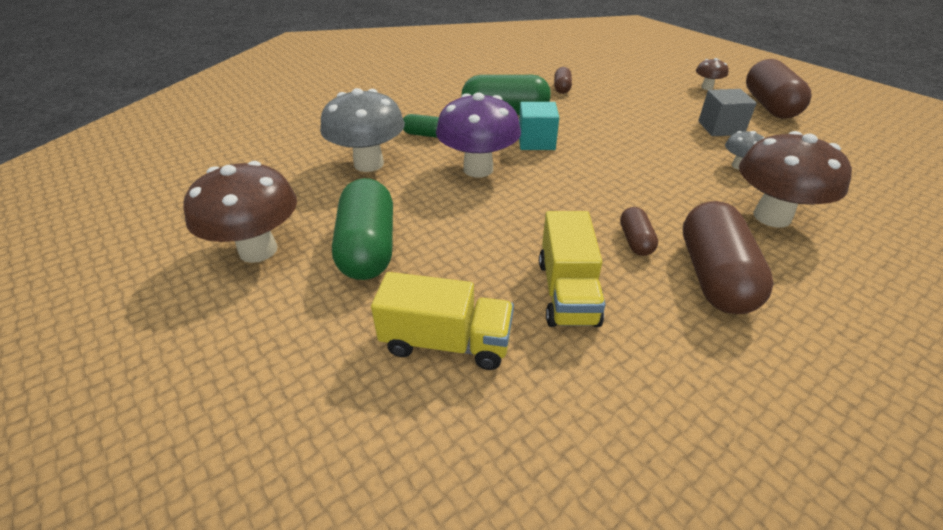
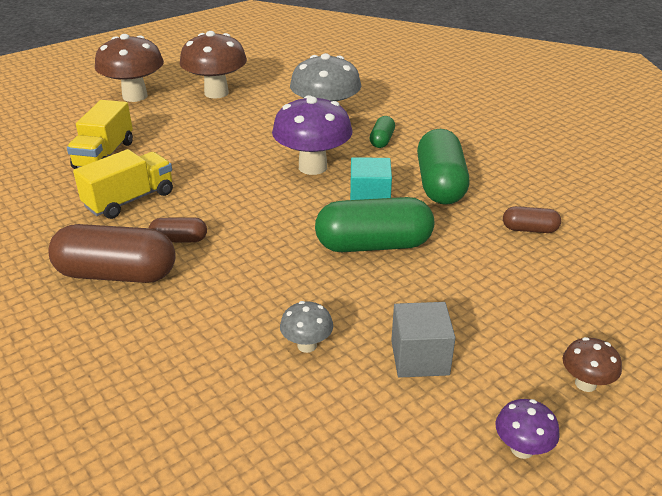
camera: 90 degrees right, 5 degrees down
green capsule [332,178,393,280] -> green capsule moved to [315,197,434,252]
yellow truck [539,211,606,327] -> yellow truck turned 135 degrees clockwise [73,149,173,219]
brown mushroom [739,131,852,228] -> brown mushroom moved to [95,34,164,102]
brown capsule [746,59,811,119] -> purple mushroom [496,399,560,459]

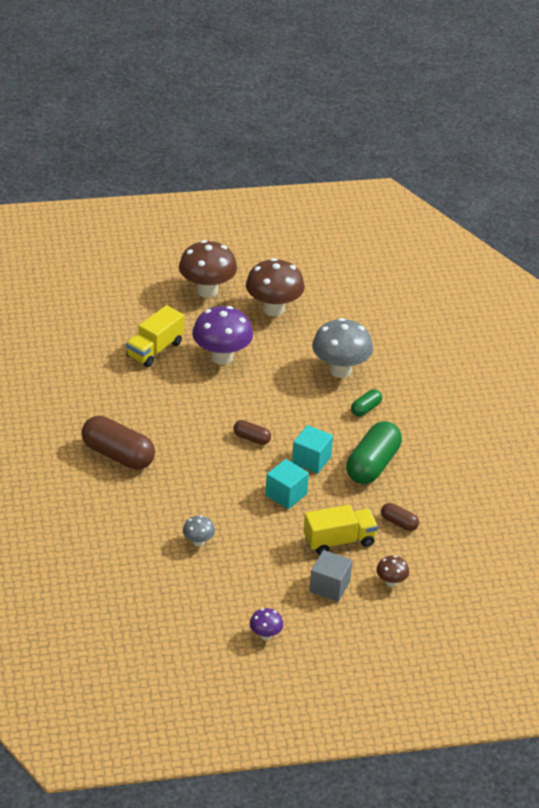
camera: 25 degrees right, 5 degrees up
yellow truck [73,149,173,219] -> yellow truck moved to [303,505,378,555]
brown capsule [149,217,207,243] -> brown capsule moved to [233,420,271,445]
purple mushroom [272,95,353,175] -> purple mushroom moved to [192,306,253,365]
green capsule [315,197,434,252] -> turquoise cube [265,459,309,509]
grey cube [391,302,456,378] -> grey cube moved to [309,550,352,602]
brown mushroom [562,337,622,392] -> brown mushroom moved to [376,555,409,587]

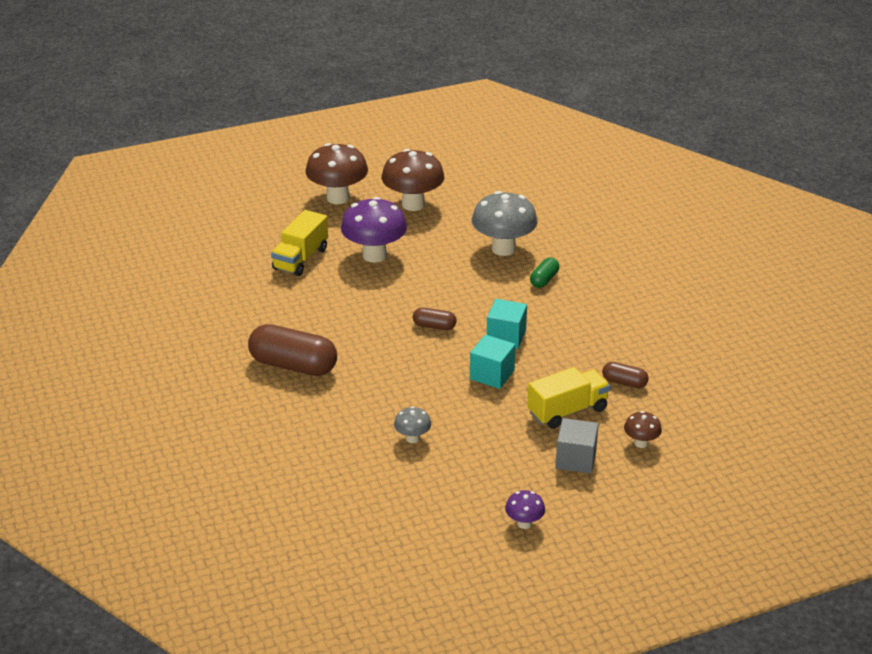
camera: 10 degrees left, 5 degrees down
green capsule [346,421,402,484] -> none

